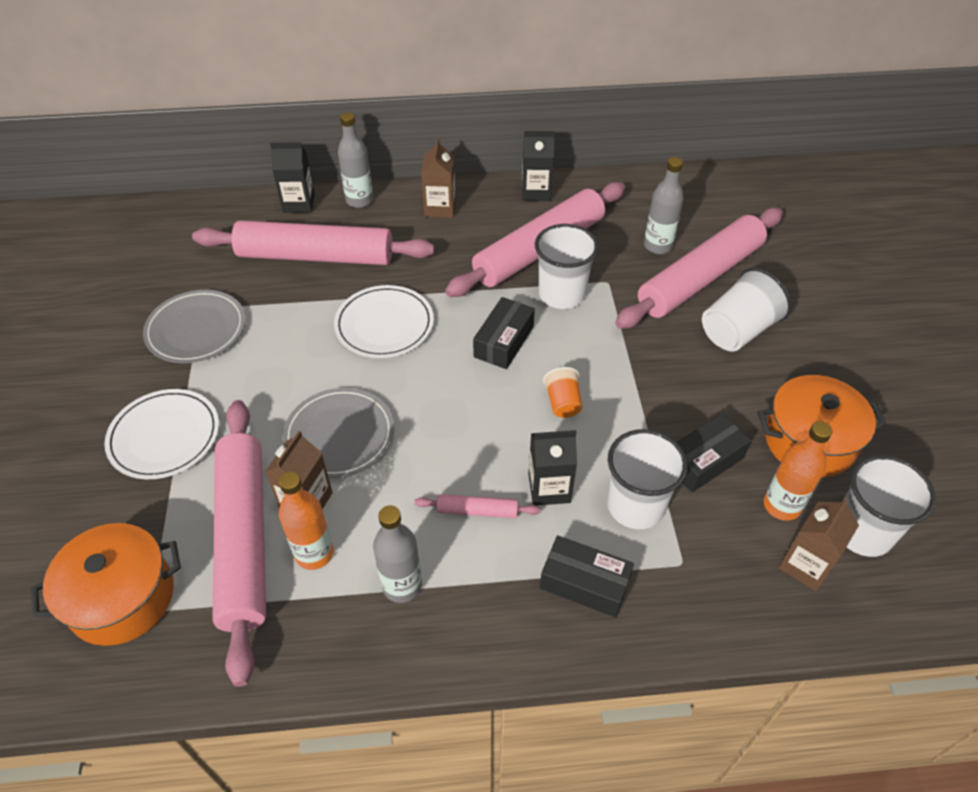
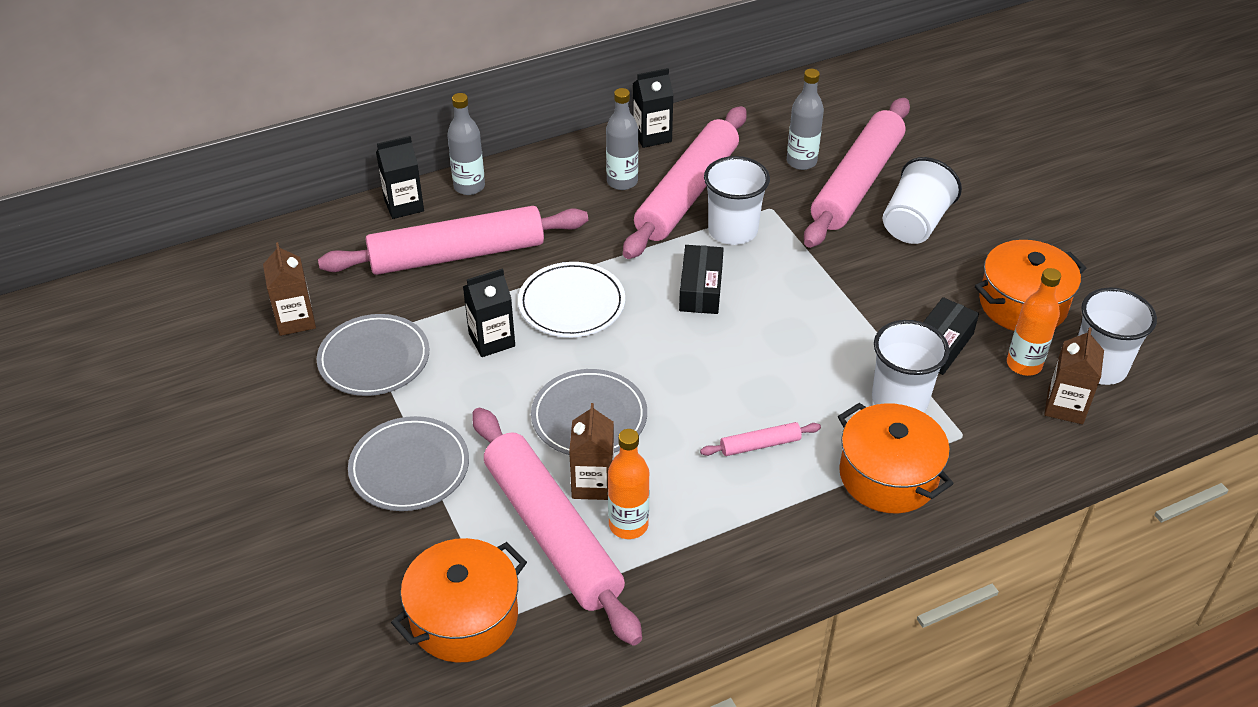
camera: 20 degrees left, 5 degrees down
white plate [104,389,219,479] -> grey plate [348,416,469,511]
grey bottle [373,505,422,603] -> grey bottle moved to [606,88,638,190]
brown carton [421,139,456,218] -> brown carton moved to [263,242,316,336]
black carton [528,430,577,506] -> black carton moved to [463,268,515,357]
black box [540,535,634,617] -> orange pot [838,403,954,513]
orange cup [543,367,582,418] -> none

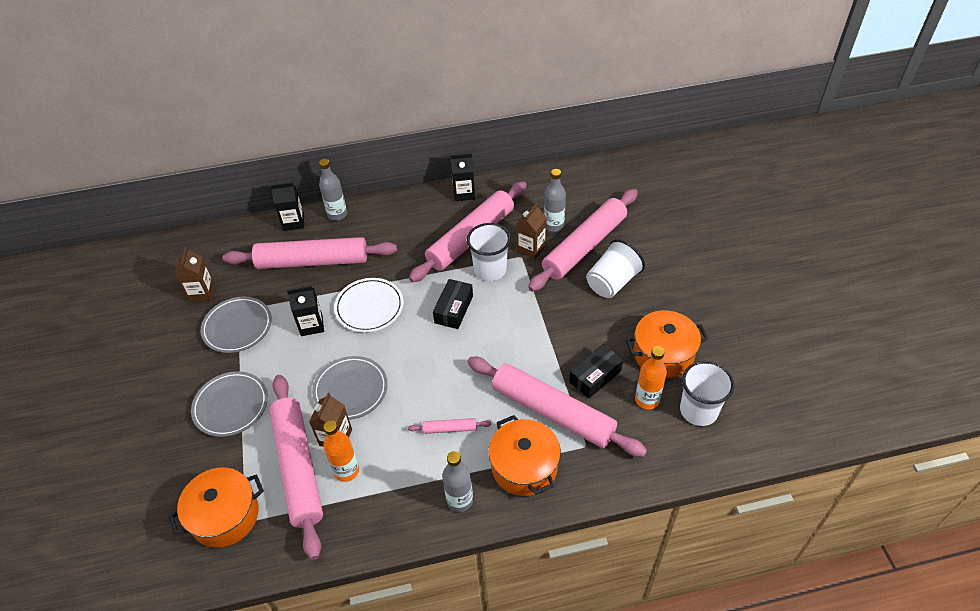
camera: 15 degrees right, 5 degrees up
grey bottle [606,88,638,190] -> grey bottle moved to [442,451,473,512]
white cup [872,320,950,412] -> pink rolling pin [467,357,647,457]
brown carton [1044,327,1104,424] -> brown carton moved to [516,203,547,259]

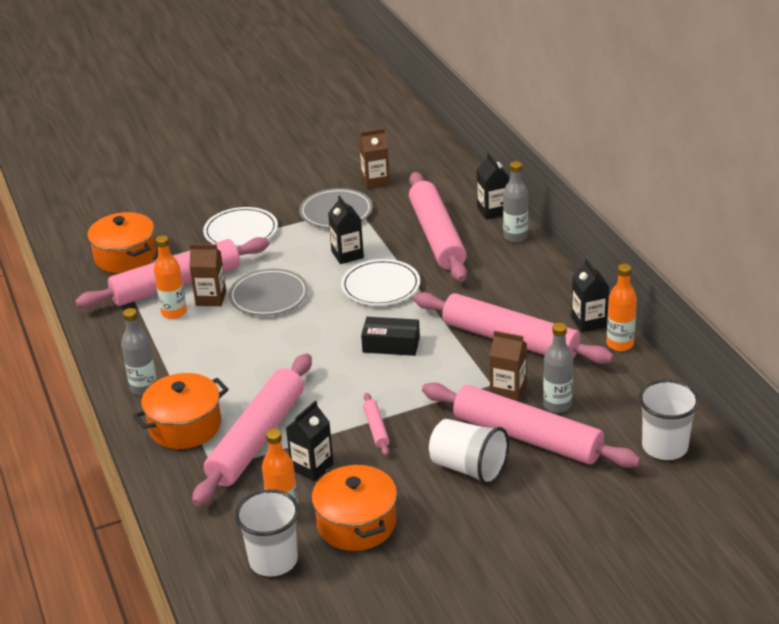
camera: 80 degrees right, 15 degrees down
grey plate [191,371,268,437] -> white plate [203,207,278,247]
pink rolling pin [408,418,491,434] -> pink rolling pin moved to [363,393,389,456]
white cup [467,223,511,281] -> white cup moved to [639,380,700,460]
black box [569,344,623,398] -> black carton [286,400,333,481]
none -> orange bottle [607,264,637,351]

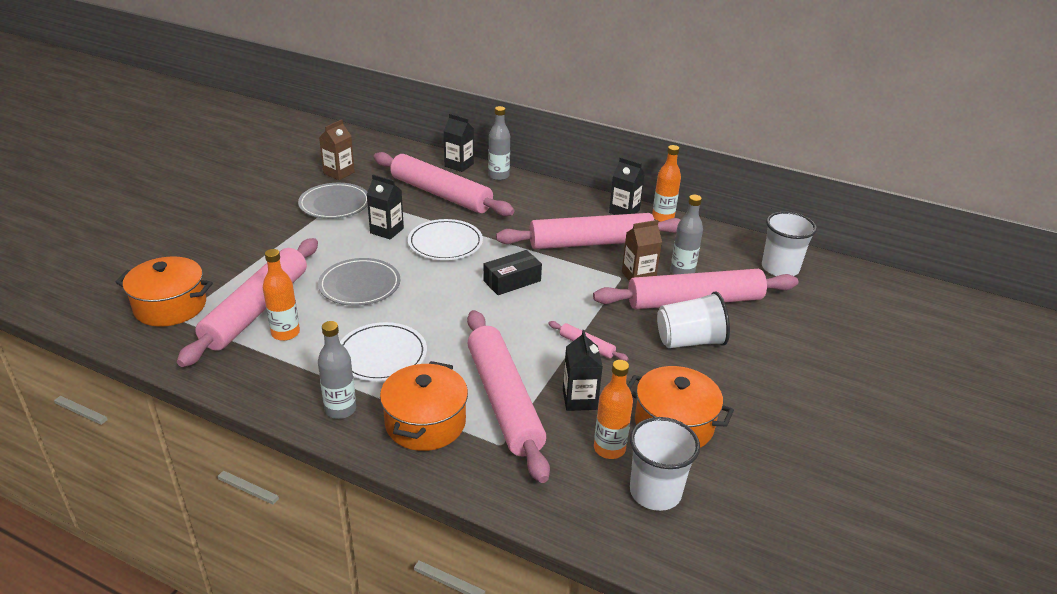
camera: 45 degrees left, 0 degrees up
brown carton [189,244,226,306] -> none
white plate [203,207,278,247] -> white plate moved to [340,322,427,381]

